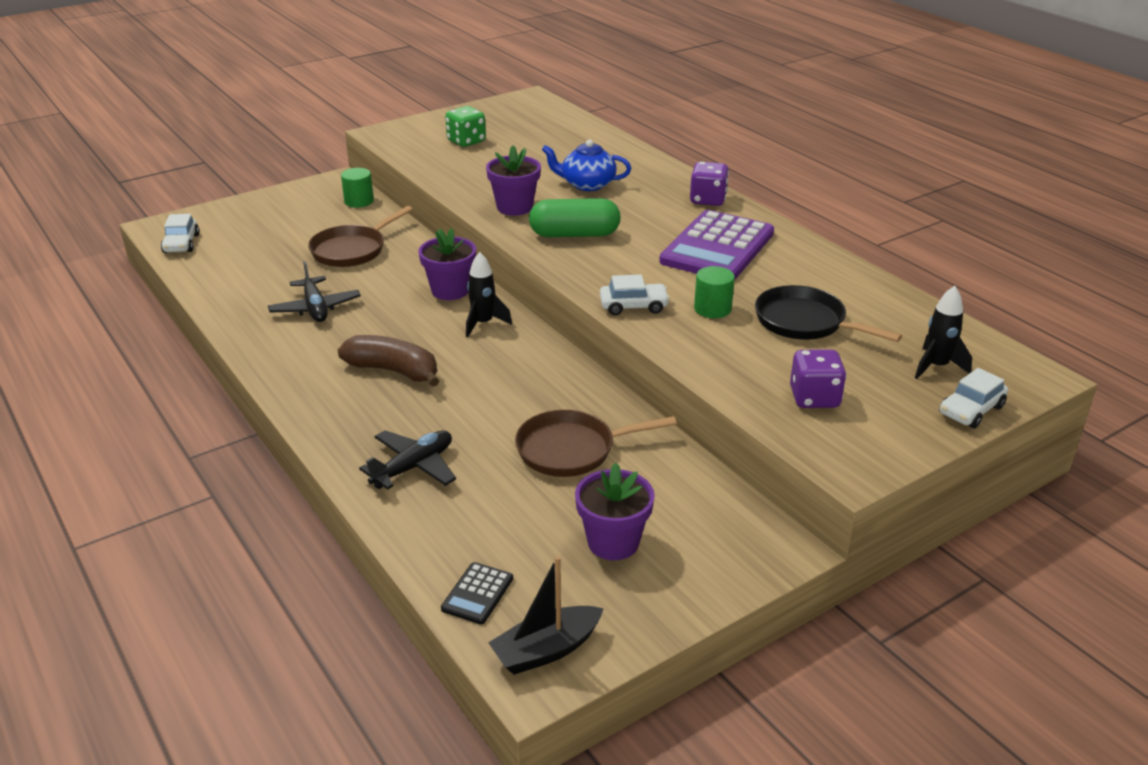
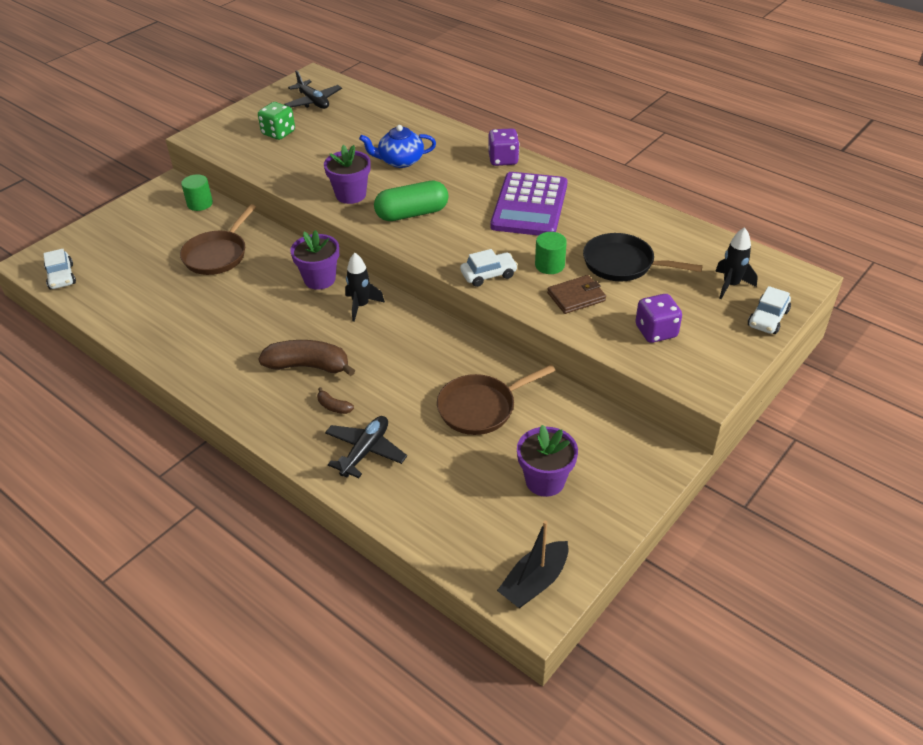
camera: 15 degrees left, 10 degrees up
black plane [268,261,361,322] -> black plane moved to [284,70,342,109]
black calculator [441,562,513,624] -> none
none -> brown banana [317,387,354,414]
none -> brown wallet [547,275,606,314]

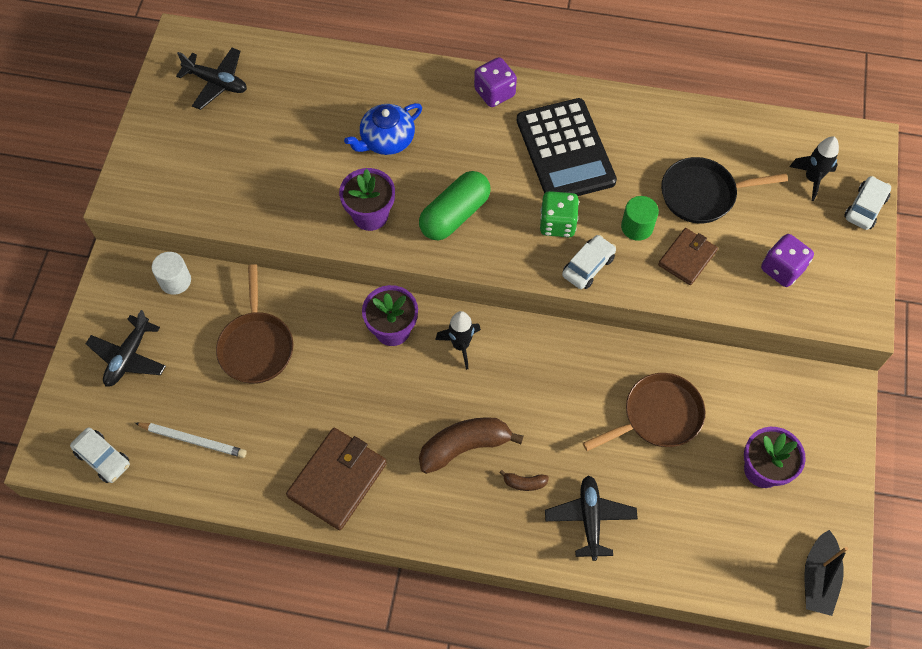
camera: 30 degrees left, 20 degrees up
green cylinder [181,174,213,211] -> white cylinder [152,252,191,295]
green dice [258,102,295,140] -> green dice moved to [540,191,579,237]
brown pan [437,365,556,435] -> brown pan turned 150 degrees counterclockwise [583,373,705,451]
purple calculator [491,172,568,236] -> black calculator [517,98,617,196]
white car [748,286,791,334] -> white car turned 150 degrees counterclockwise [844,176,891,230]
none -> black plane [86,310,166,387]
none -> white pencil [135,422,247,458]
none -> brown wallet [286,428,387,530]

